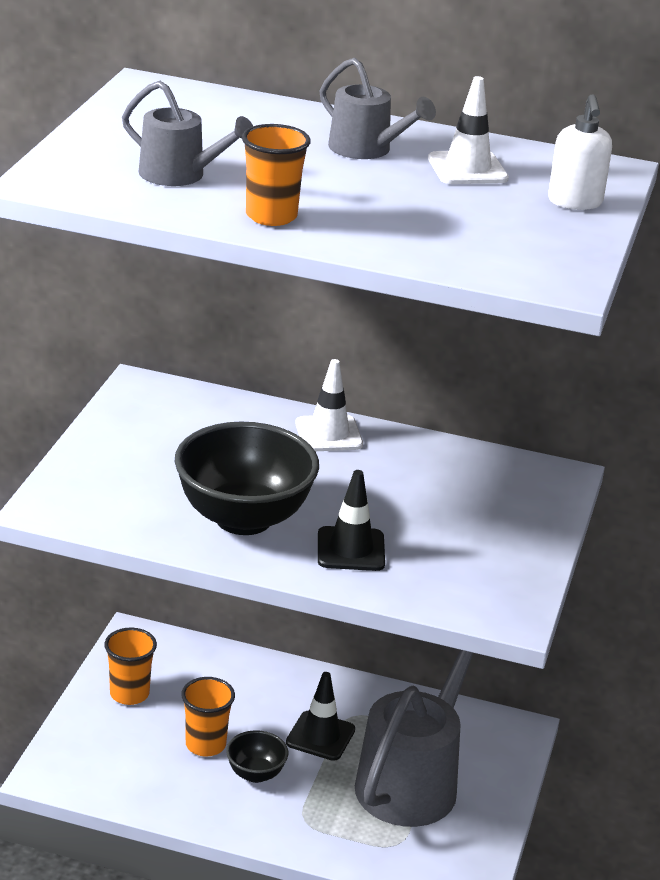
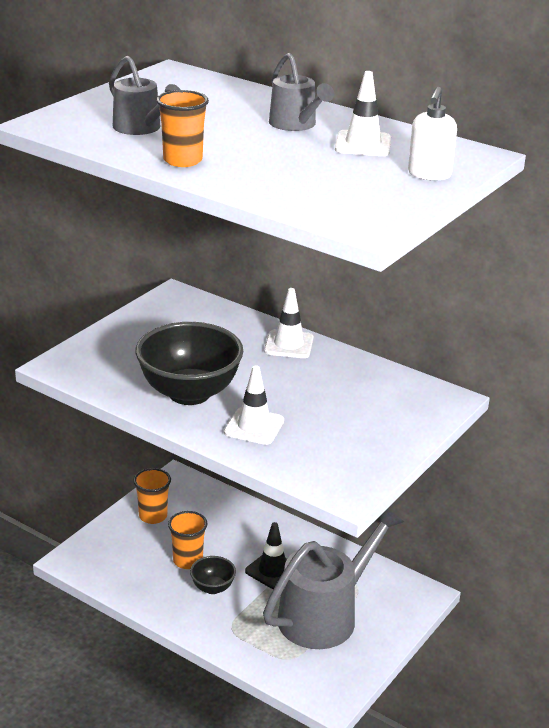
camera: 20 degrees right, 0 degrees up
black traffic cone [318,470,385,571] -> white traffic cone [224,365,284,445]

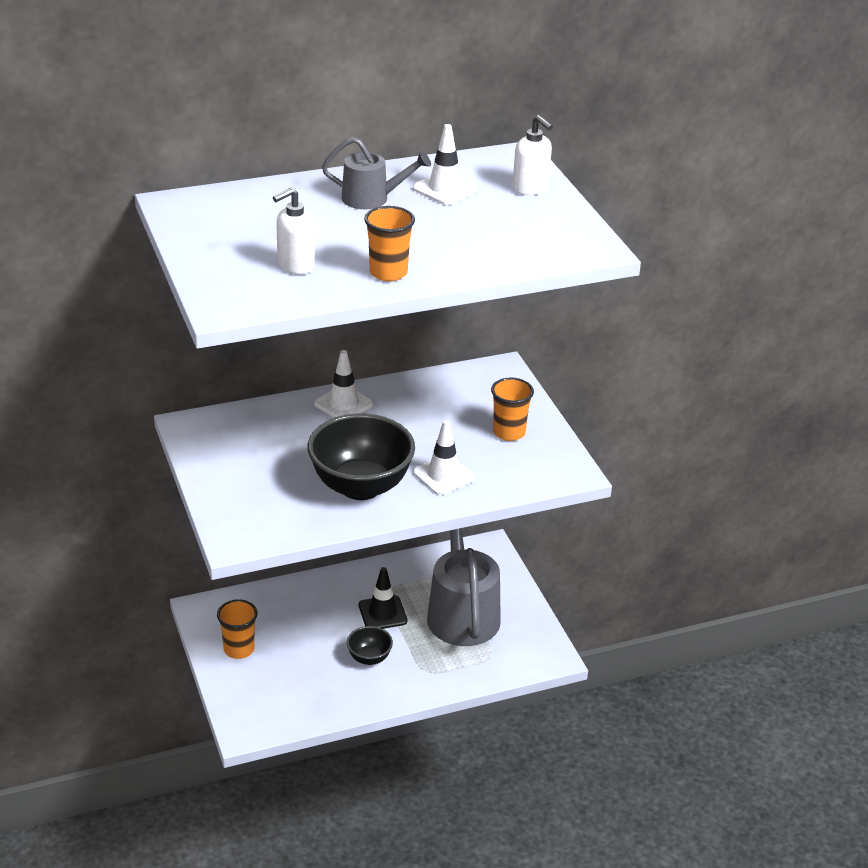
camera: 55 degrees left, 5 degrees up
grey watering can [109,56,181,135] -> white soap dispenser [273,188,315,274]
orange cup [168,511,208,569] -> orange cup moved to [491,378,534,441]

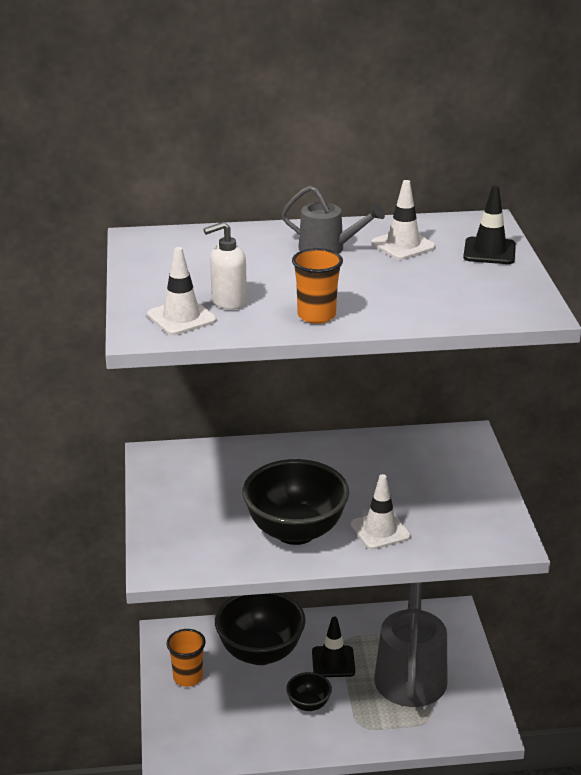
camera: 15 degrees right, 5 degrees down
white traffic cone [314,350,373,418] -> white traffic cone moved to [147,247,217,335]
orange cup [491,378,534,441] -> none
white soap dispenser [513,115,553,195] -> black traffic cone [463,186,516,264]
none -> black bowl [215,593,306,665]

